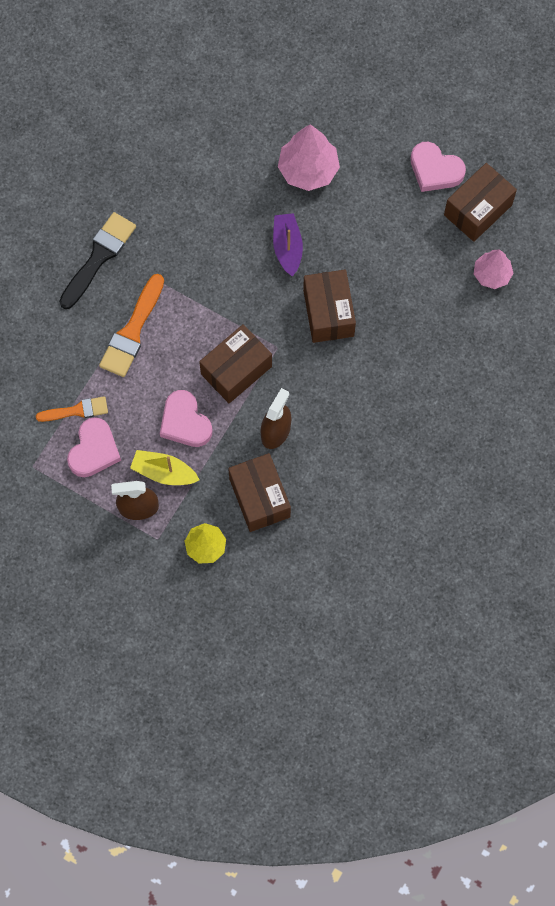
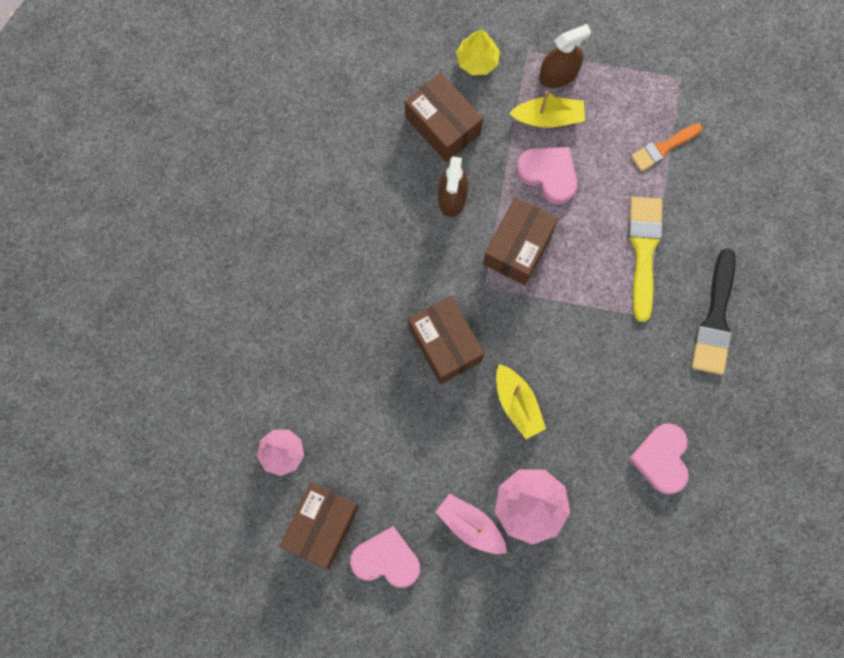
camera: 160 degrees right, 5 degrees up
pink heart [67,417,121,477] -> pink heart moved to [629,423,689,494]
orange brush [99,274,164,377] -> yellow brush [628,197,663,322]
purple boat [273,213,303,276] -> yellow boat [496,364,546,439]
none -> pink boat [436,494,507,554]

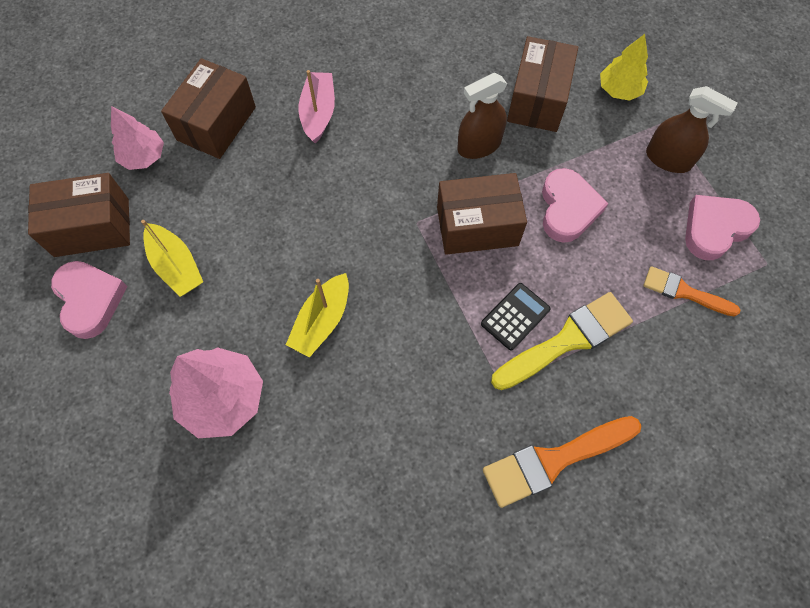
camera: 55 degrees right, 10 degrees down
brown box [408,296,484,384] -> brown box moved to [161,58,256,159]
pink boat [436,494,507,554] -> pink boat moved to [298,70,335,143]
yellow boat [509,91,585,128] -> yellow boat moved to [141,220,203,297]
pink heart [629,423,689,494] -> pink heart moved to [685,195,760,260]
black brush [692,248,736,375] -> orange brush [483,416,641,508]
none -> black calculator [481,283,551,350]

